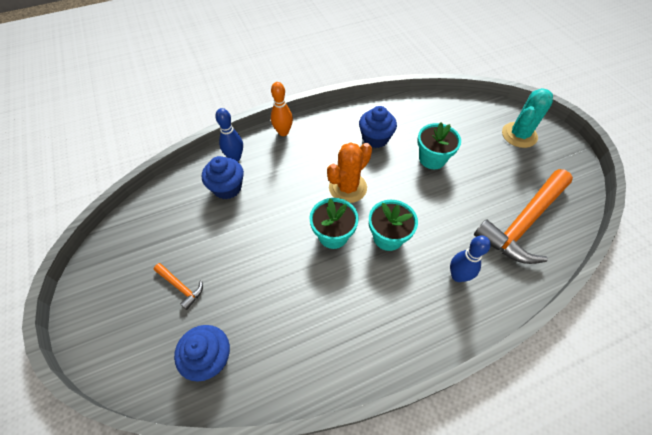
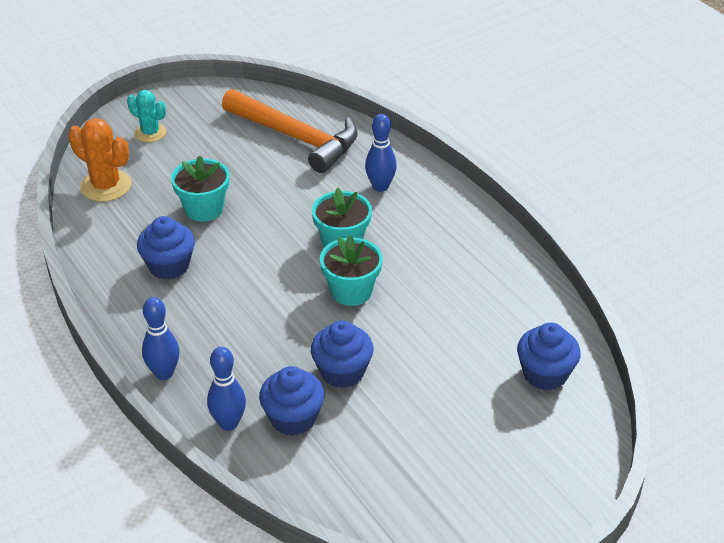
camera: 100 degrees left, 15 degrees down
orange hammer [154,263,203,310] -> none
orange bowling pin [271,82,293,136] -> blue bowling pin [142,297,180,380]
orange cactus [327,142,372,203] -> orange cactus moved to [68,118,131,202]
turquoise cactus [502,88,553,148] -> turquoise cactus [127,90,166,142], size x0.66
none -> blue cupcake [311,320,374,388]

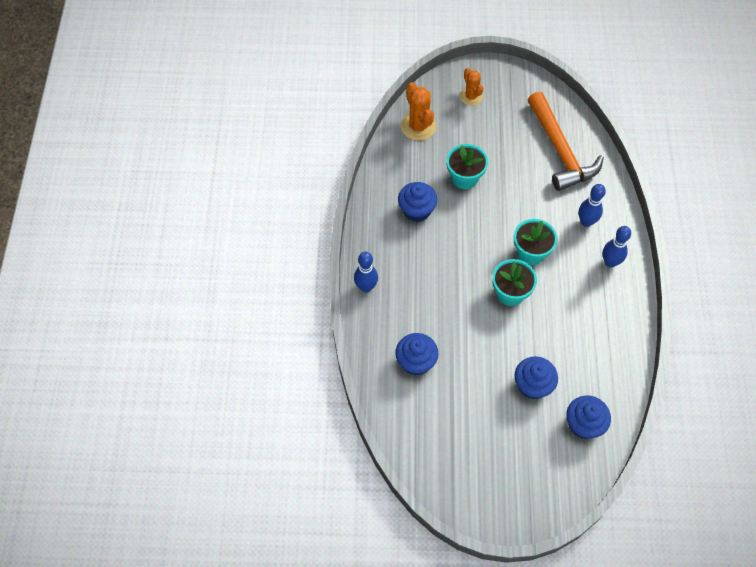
camera: 35 degrees right, 20 degrees up
turquoise cactus [127,90,166,142] -> orange cactus [460,68,484,106]
blue bowling pin [207,347,246,431] -> blue bowling pin moved to [603,226,631,267]
blue cupcake [311,320,374,388] -> blue cupcake moved to [515,356,558,399]

